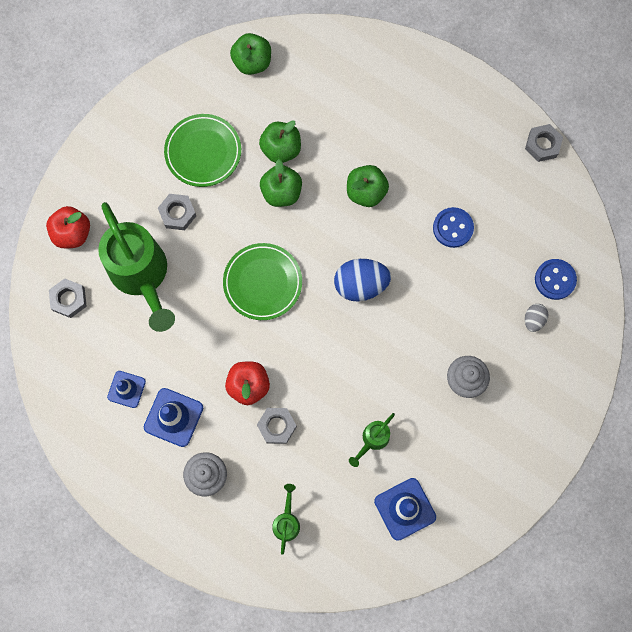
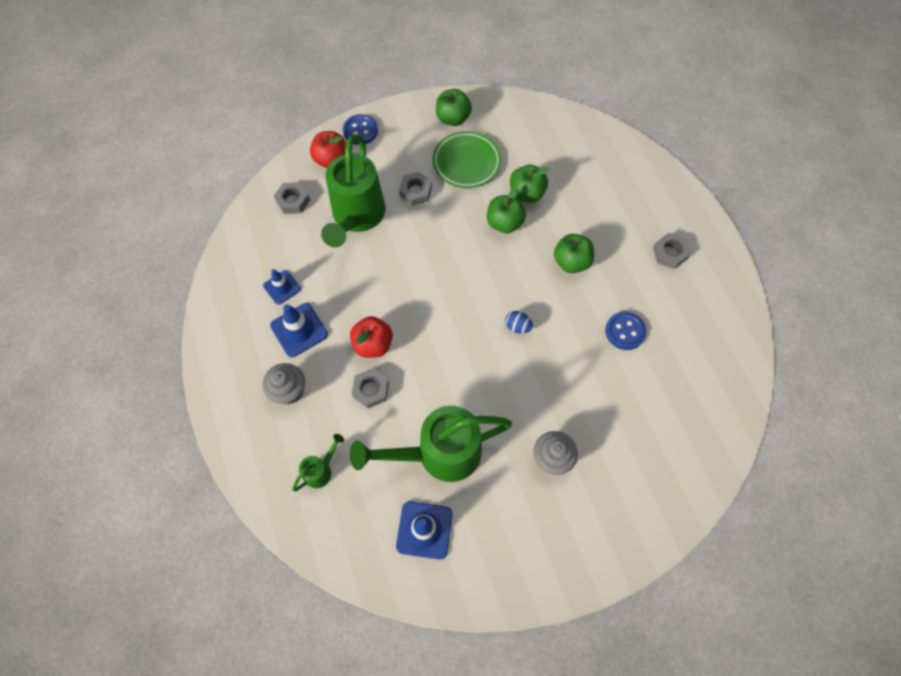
camera: 35 degrees right, 10 degrees down
green plate [223,243,302,320] -> none
green apple [230,33,271,75] -> green apple moved to [436,89,472,126]
blue egg [334,259,391,302] -> blue egg [505,311,533,333], size x0.53
green watering can [349,413,395,467] -> green watering can [350,405,512,482], size x2.26
grey nut [525,124,563,162] -> grey nut moved to [653,233,691,269]
grey egg [525,304,548,332] -> none
blue button [535,259,577,300] -> blue button moved to [343,114,378,145]

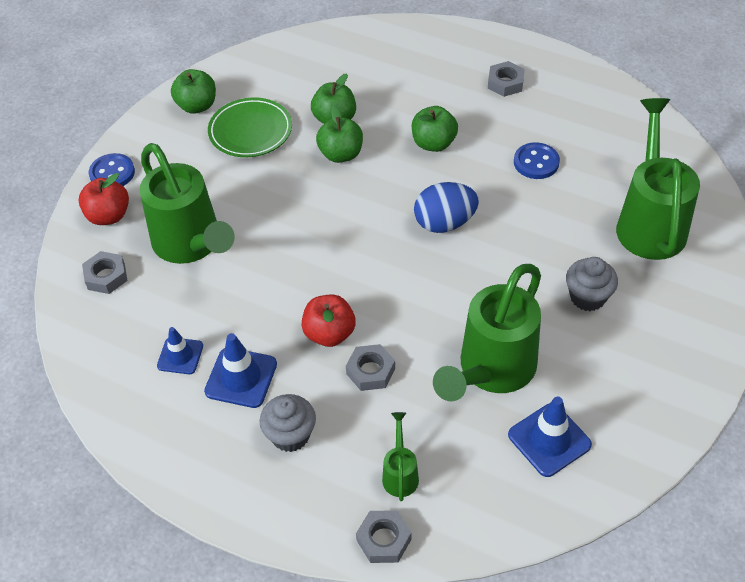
camera: 40 degrees left, 15 degrees down
grey nut [399,172,432,206] -> grey nut moved to [356,510,412,563]
blue egg [505,311,533,333] -> blue egg [414,182,479,233], size x1.90
none -> green watering can [616,98,700,260]

